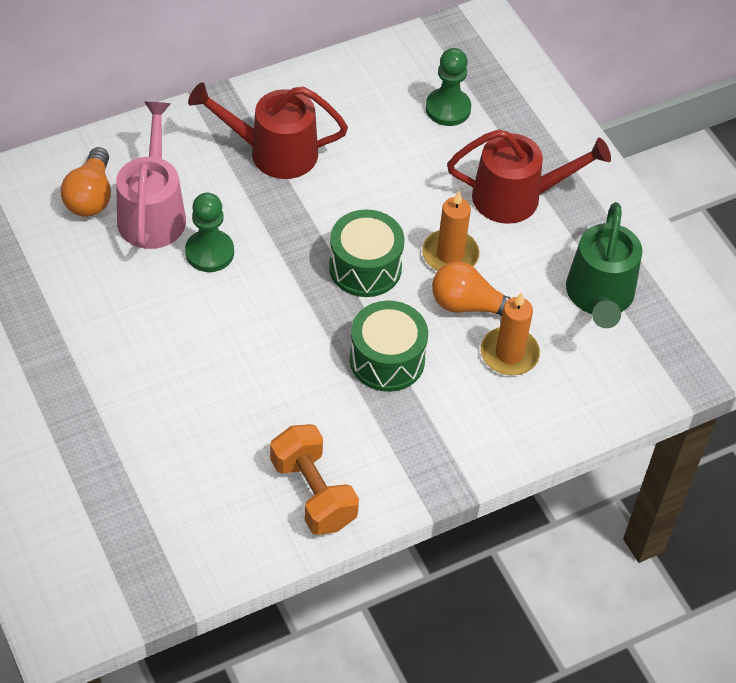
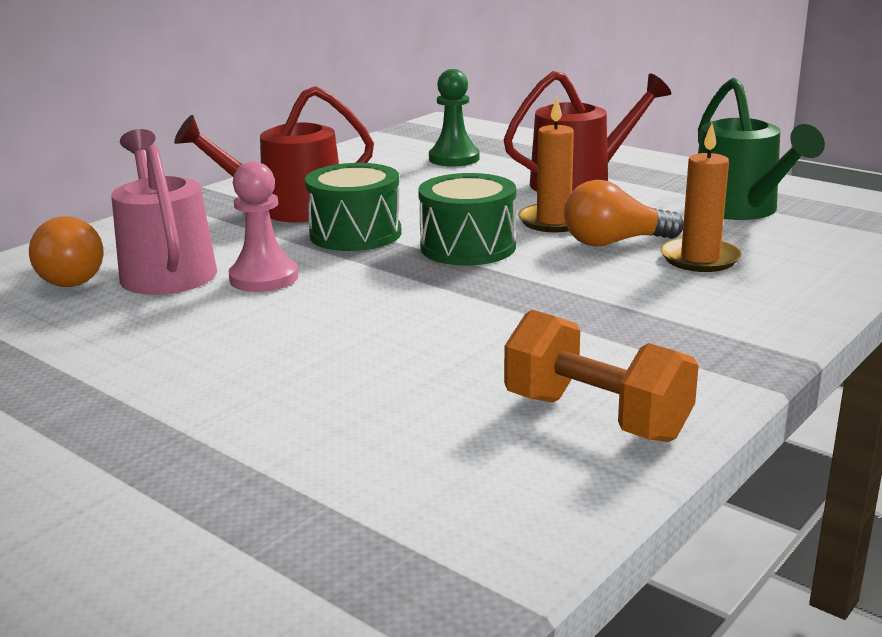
camera: 20 degrees left, 30 degrees down
green pawn [185,193,234,272] -> pink pawn [229,161,298,292]
green drum [350,301,428,392] -> green drum moved to [305,163,402,251]

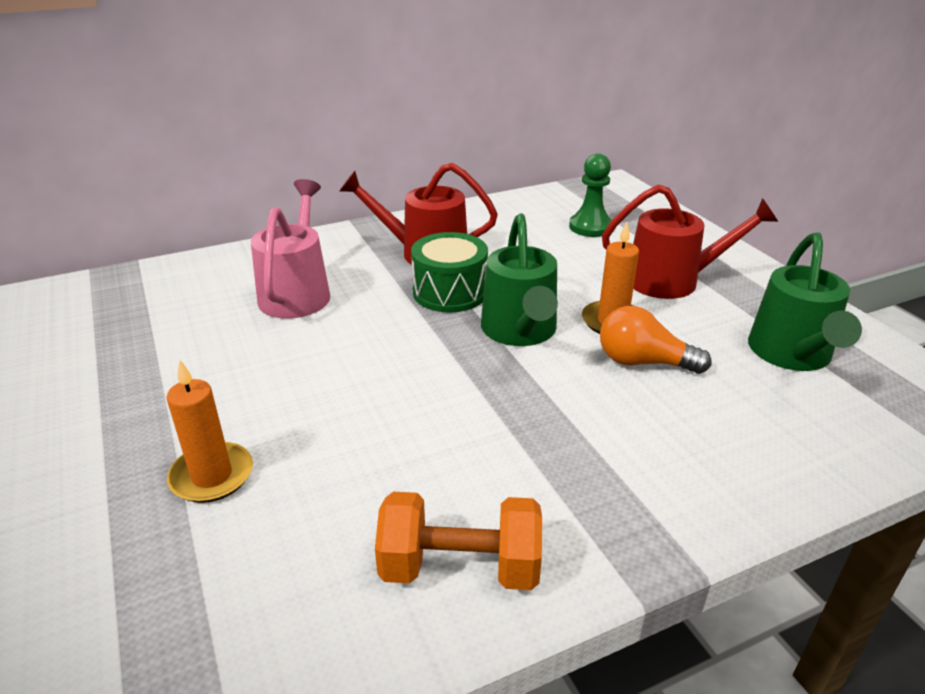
camera: 25 degrees right, 10 degrees up
orange light bulb [29,216,104,287] -> none
pink pawn [229,161,298,292] -> none
green drum [418,173,516,266] -> green watering can [481,213,558,346]
orange dumbbell [504,310,699,442] -> orange dumbbell turned 60 degrees counterclockwise [375,492,542,590]
orange candle [661,123,742,272] -> orange candle moved to [166,360,253,503]

